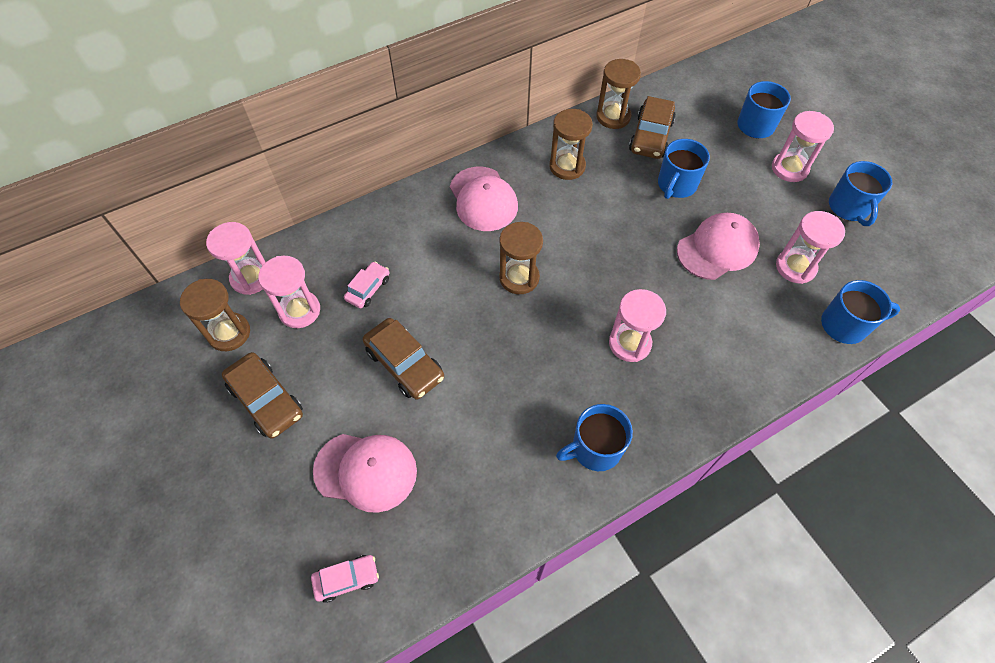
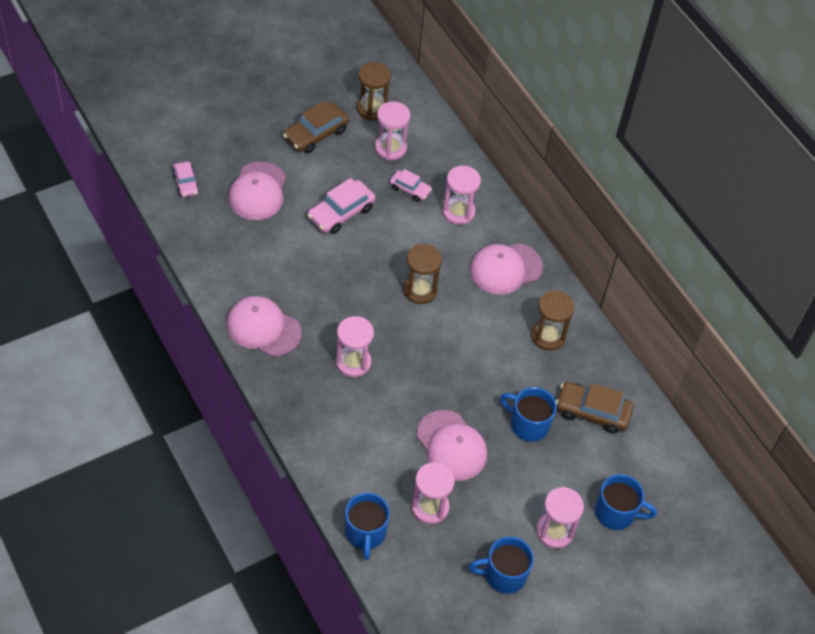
camera: 85 degrees right, 5 degrees down
pink hourglass [206,222,266,295] -> pink hourglass moved to [442,166,481,225]
brown car [363,318,444,400] -> pink car [308,178,376,234]
blue mug [556,404,633,471] -> pink cap [226,296,302,357]
brown hourglass [596,59,641,129] -> none

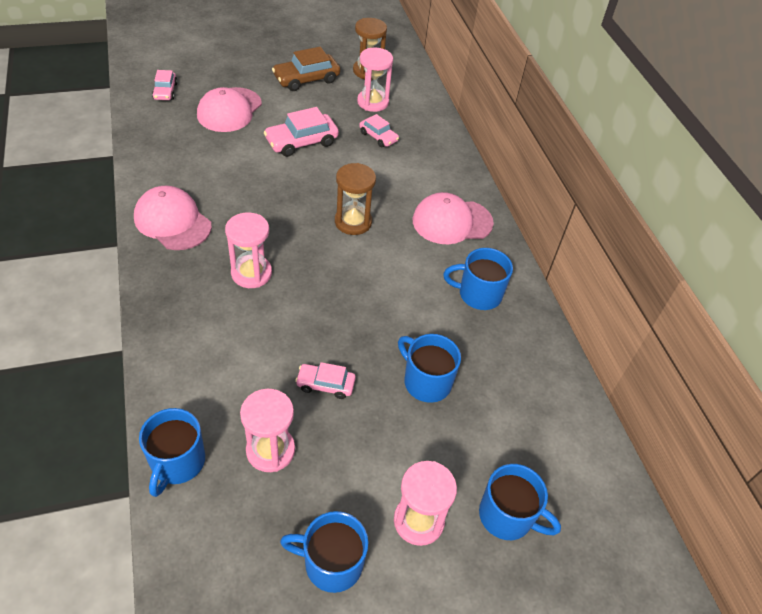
camera: 15 degrees right, 5 degrees down
pink cap [416,410,487,481] -> pink car [295,362,356,399]
pink hourglass [442,166,481,225] -> none
brown hourglass [531,290,575,351] -> blue mug [443,248,513,310]
brown car [556,382,633,433] -> none

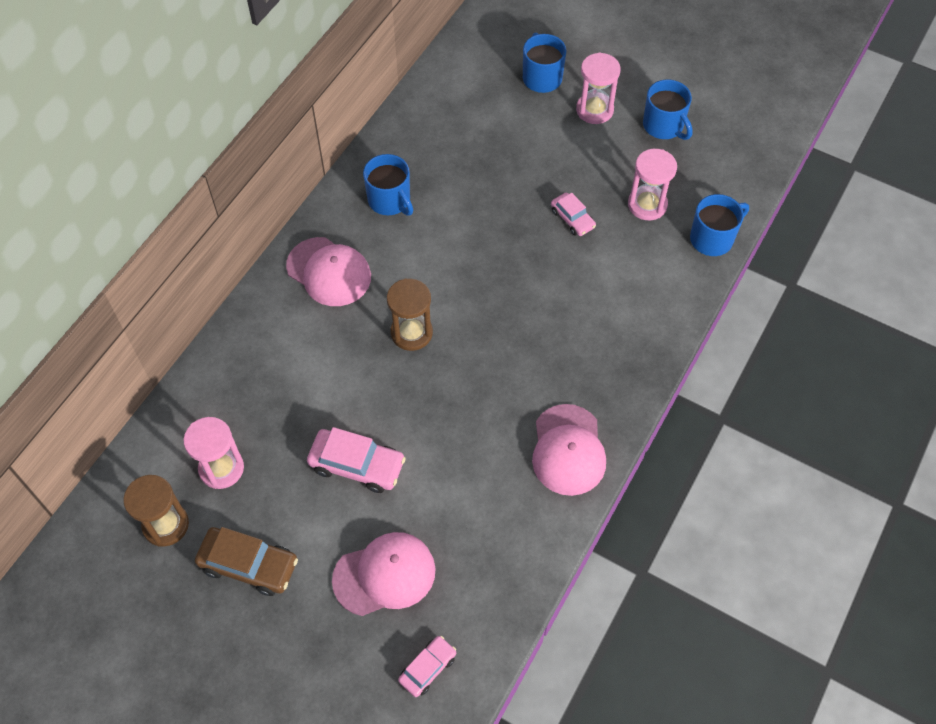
camera: 130 degrees left, 10 degrees up
pink hourglass [225,212,272,288] -> none
pink car [359,114,399,147] -> none
blue mug [398,334,461,403] -> none

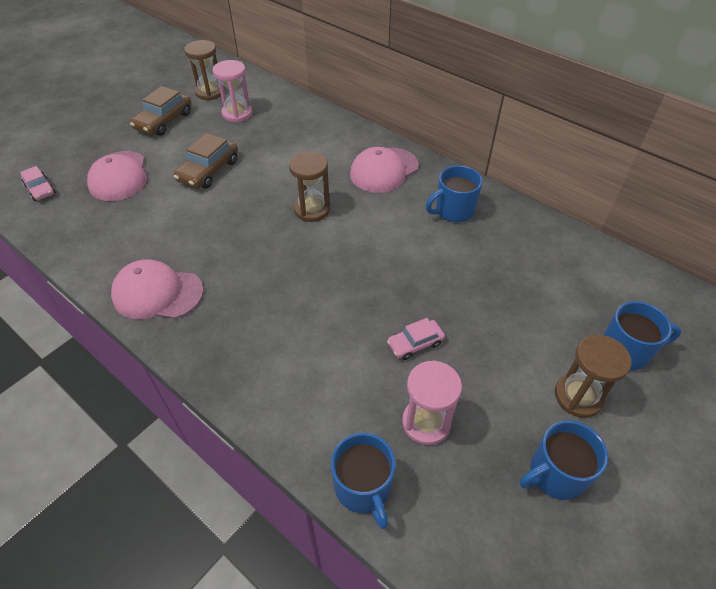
camera: 100 degrees right, 10 degrees down
pink car [307,427,406,493] -> brown car [174,133,238,189]
pink hourglass [576,53,621,124] -> brown hourglass [555,335,632,418]

